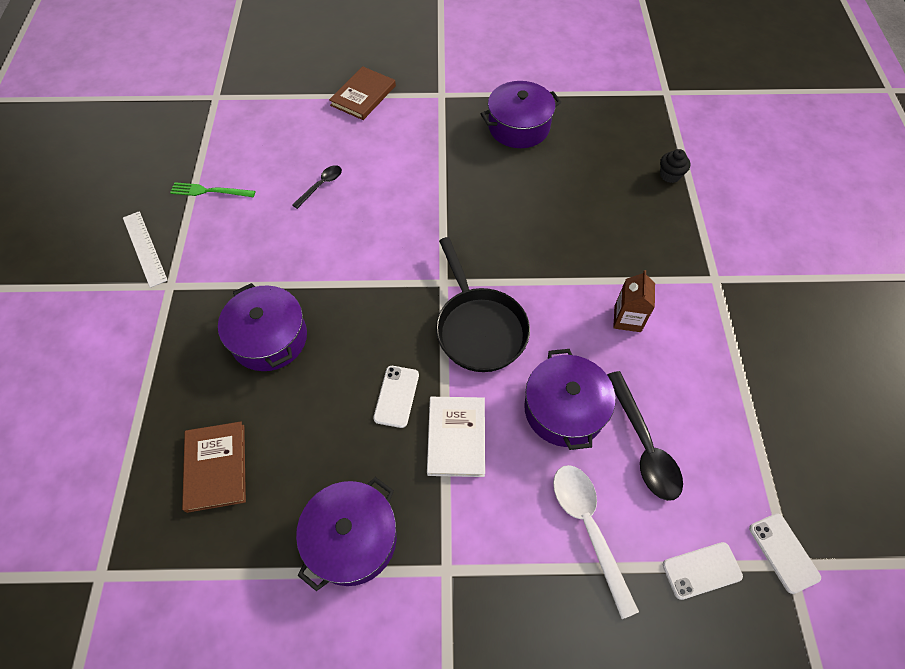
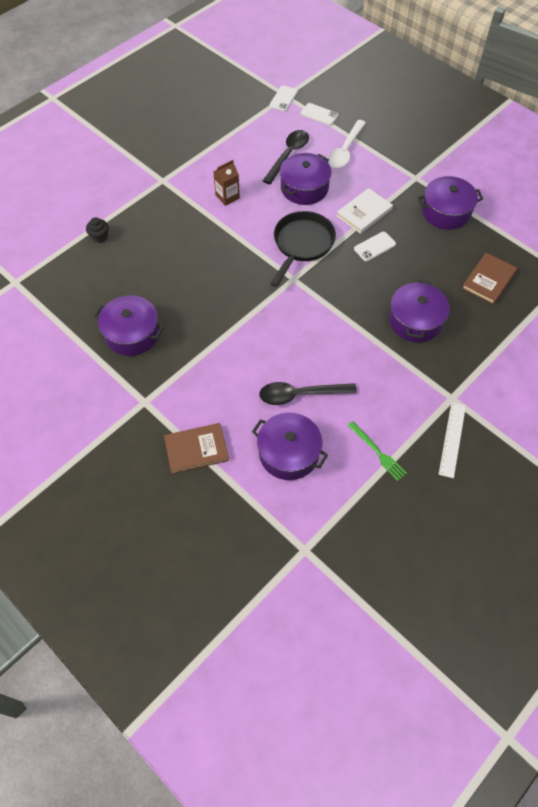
camera: 135 degrees left, 0 degrees up
black spoon [292,165,342,209] -> black spoon [259,382,357,405], size x1.74
none -> purple pot [252,412,328,480]

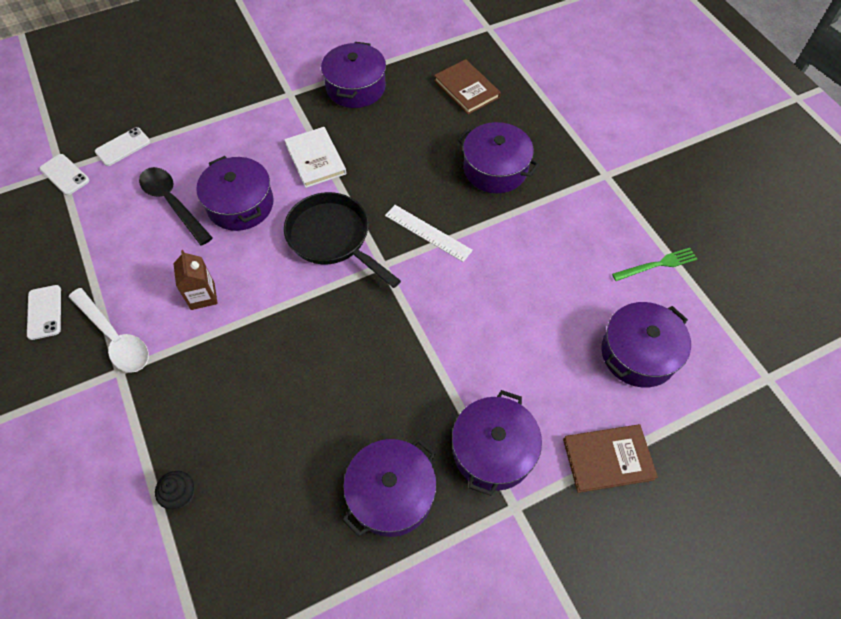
camera: 70 degrees left, 0 degrees up
brown book [164,423,229,474] -> brown book turned 75 degrees clockwise [563,424,658,493]
black spoon [259,382,357,405] -> none
white spoon [328,120,366,169] -> white spoon moved to [69,288,149,373]
white phone [354,232,396,261] -> white phone moved to [27,285,61,340]
white ruler [439,403,466,478] -> white ruler moved to [385,205,473,262]
none -> purple pot [452,390,542,496]

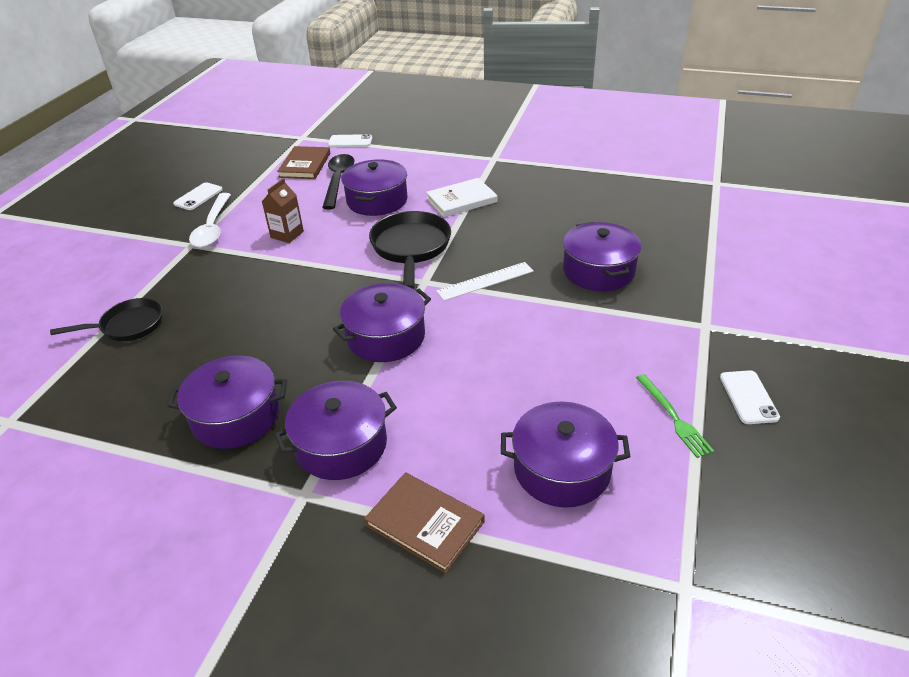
camera: 45 degrees right, 20 degrees down
white phone [40,154,89,195] -> white phone moved to [720,370,780,424]
black cupcake [155,471,194,509] -> black pan [50,298,163,341]
white book [284,127,346,188] -> white book turned 45 degrees clockwise [426,178,497,217]
purple pot [321,42,386,108] -> purple pot moved to [333,283,431,362]
white ruler [385,205,473,262] -> white ruler turned 75 degrees clockwise [436,262,534,301]
brown book [434,59,501,115] -> brown book moved to [277,146,330,179]
green fork [612,248,697,281] -> green fork turned 45 degrees clockwise [636,374,714,458]

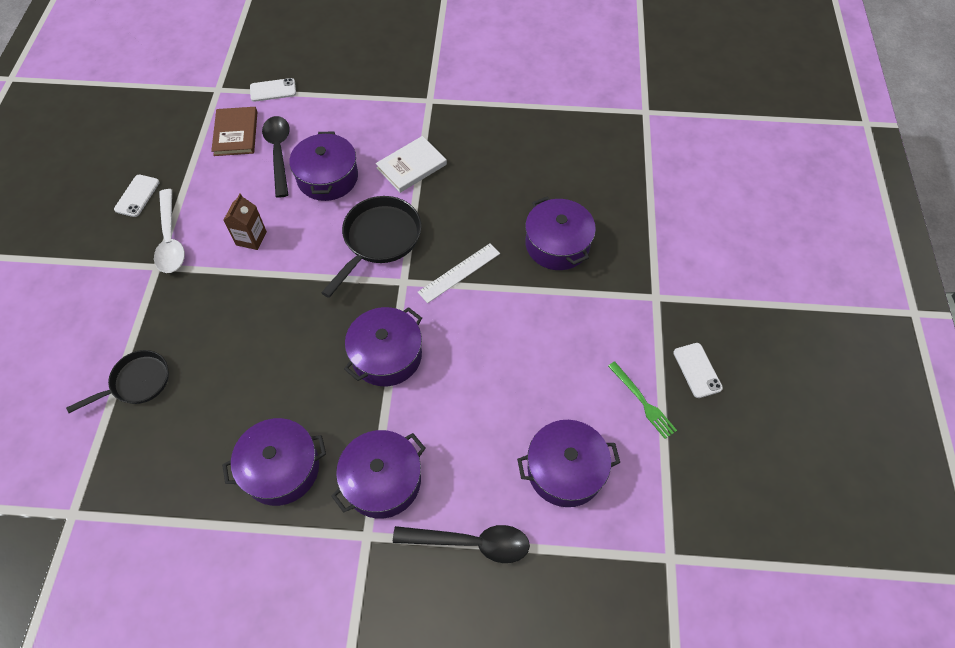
camera: 15 degrees left, 20 degrees up
brown book [364,472,485,573] -> black spoon [393,525,530,563]
black pan [369,211,451,289] -> black pan turned 45 degrees clockwise [321,196,421,298]

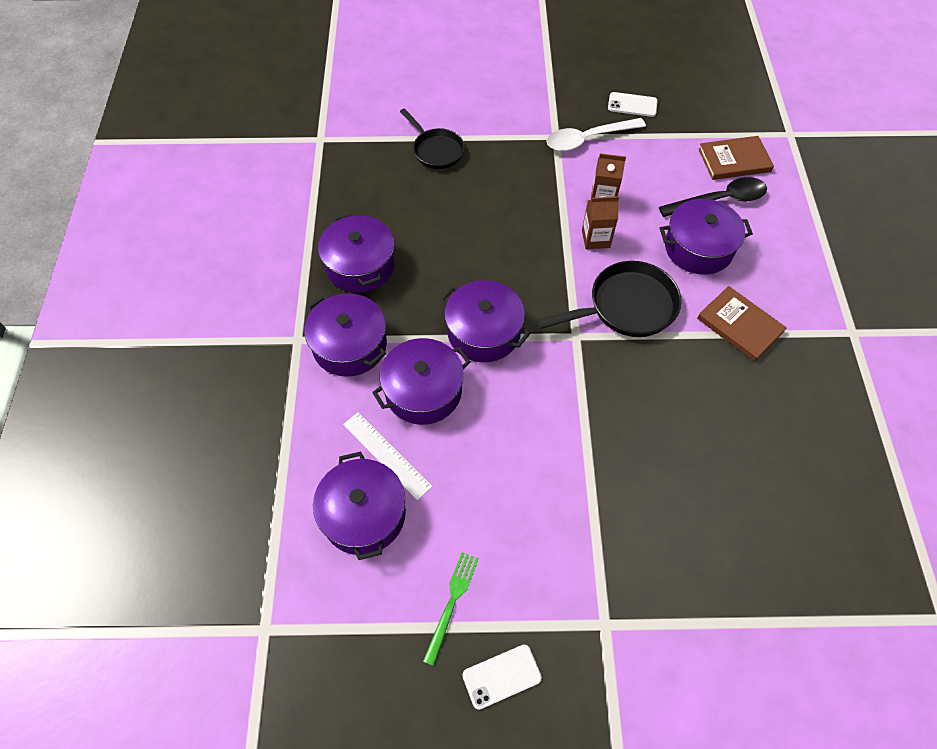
camera: 85 degrees right, 0 degrees up
white phone [250,78,296,102] -> none
black pan [321,196,421,298] -> black pan turned 45 degrees counterclockwise [536,261,682,337]
white book [376,136,447,193] -> brown book [697,286,787,362]
black spoon [393,525,530,563] -> none
white ruler [418,243,500,303] -> white ruler moved to [343,412,433,500]
purple pot [525,197,596,270] -> purple pot moved to [372,338,470,425]
green fork [608,361,677,439] -> green fork turned 150 degrees clockwise [423,552,479,666]
none -> brown carton [582,196,619,249]

